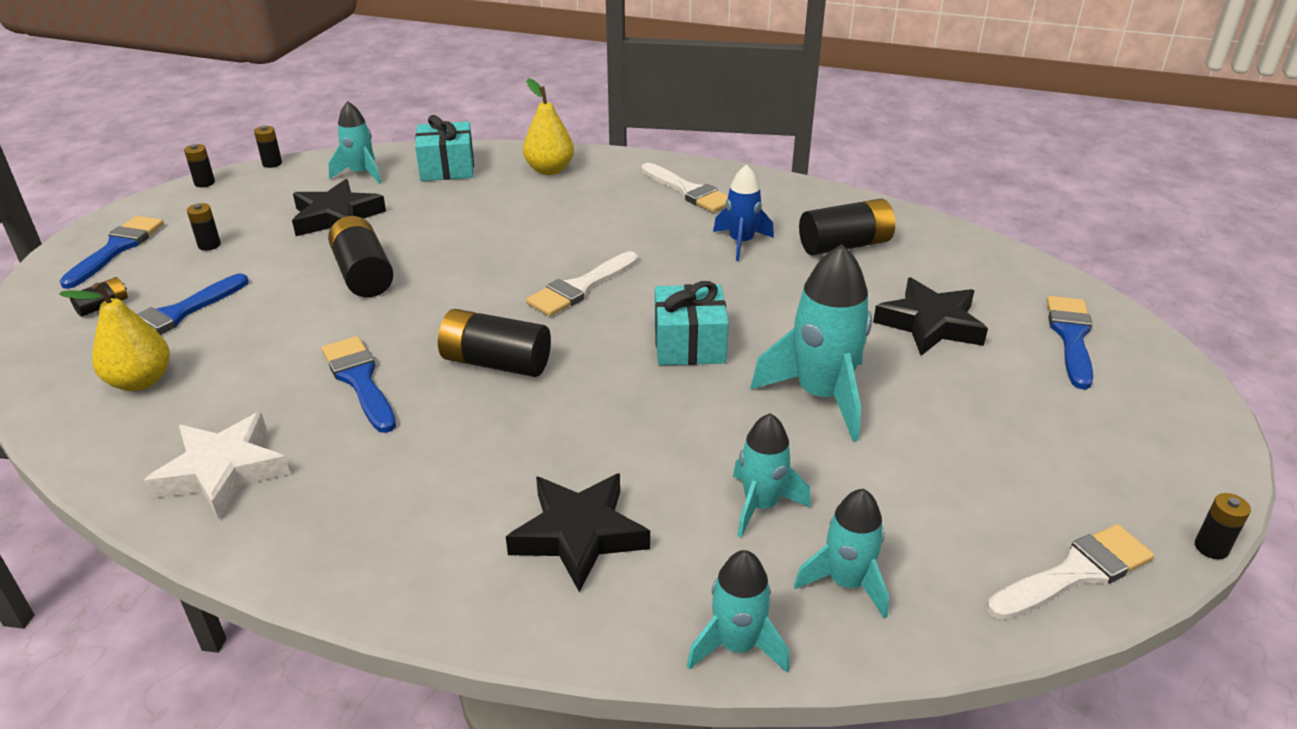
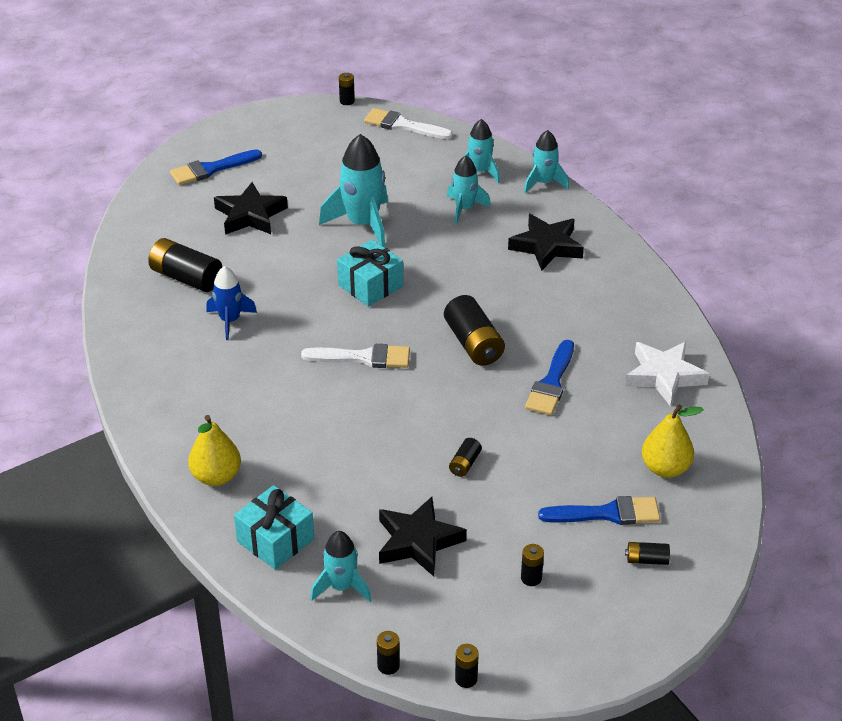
camera: 130 degrees left, 5 degrees up
blue brush [60,216,164,289] -> none
black battery [328,216,394,297] -> black battery [449,438,482,477], size x0.50
white brush [641,163,728,213] -> none

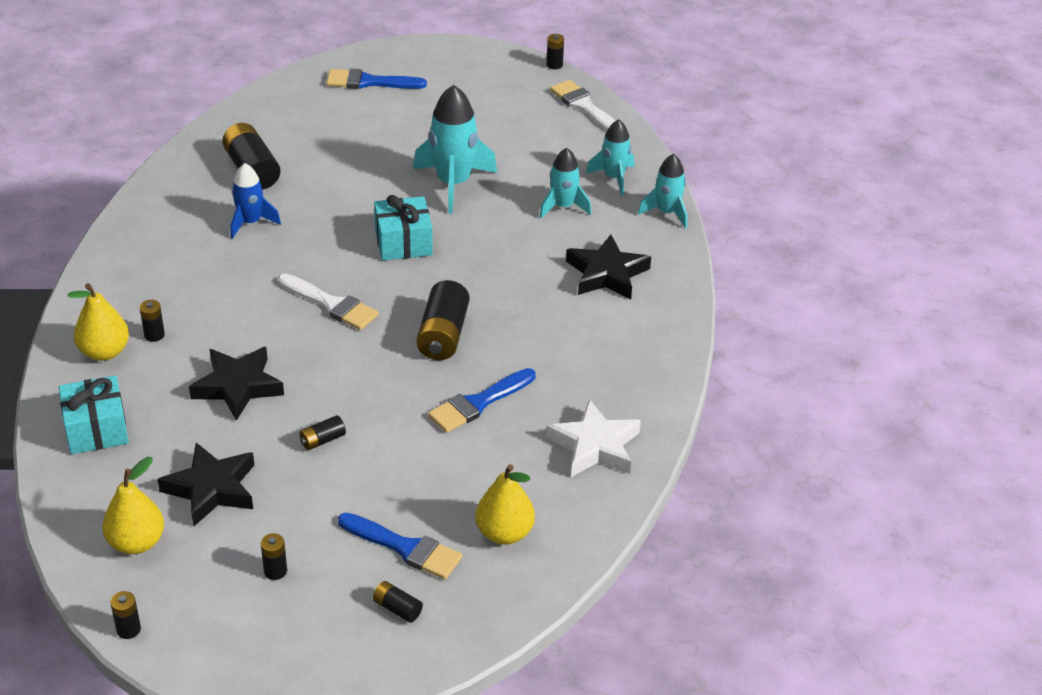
camera: 30 degrees right, 0 degrees up
black star [214,182,288,235] -> black star moved to [189,347,284,421]
turquoise rocket [310,531,371,602] -> none
black battery [377,631,400,675] -> black battery moved to [140,300,165,342]
none -> yellow pear [102,457,164,554]

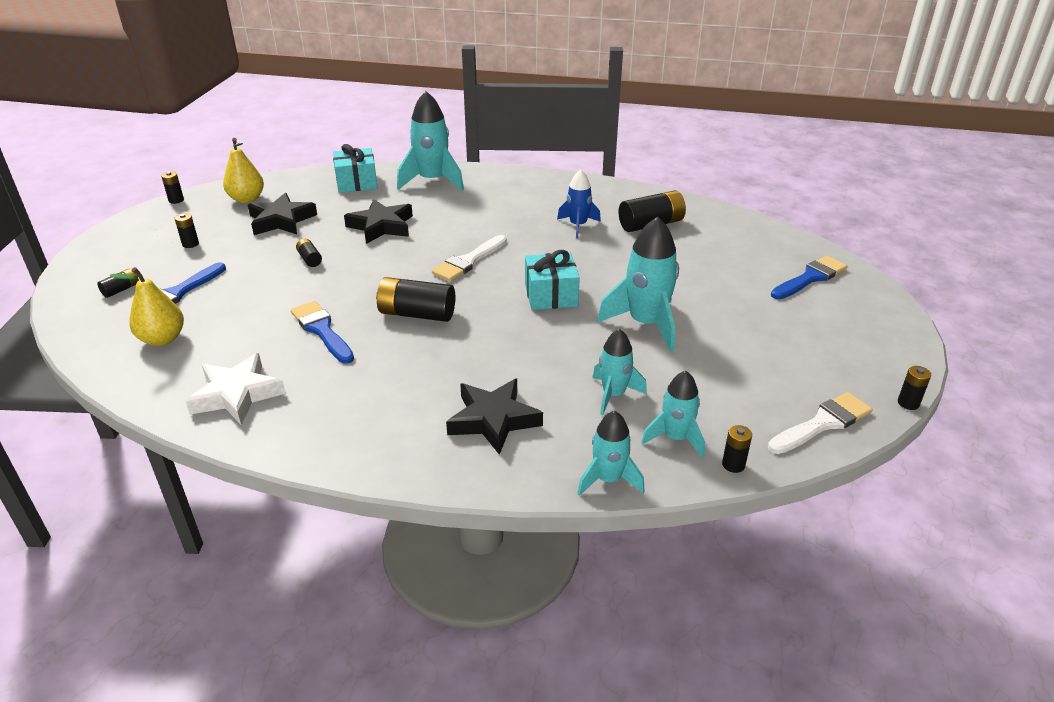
camera: 95 degrees right, 5 degrees down
yellow pear [68,283,129,361] -> turquoise rocket [397,91,464,191]
black battery [140,300,165,342] -> black battery moved to [722,425,752,473]
blue brush [326,69,427,89] -> blue brush turned 45 degrees clockwise [771,256,847,300]

